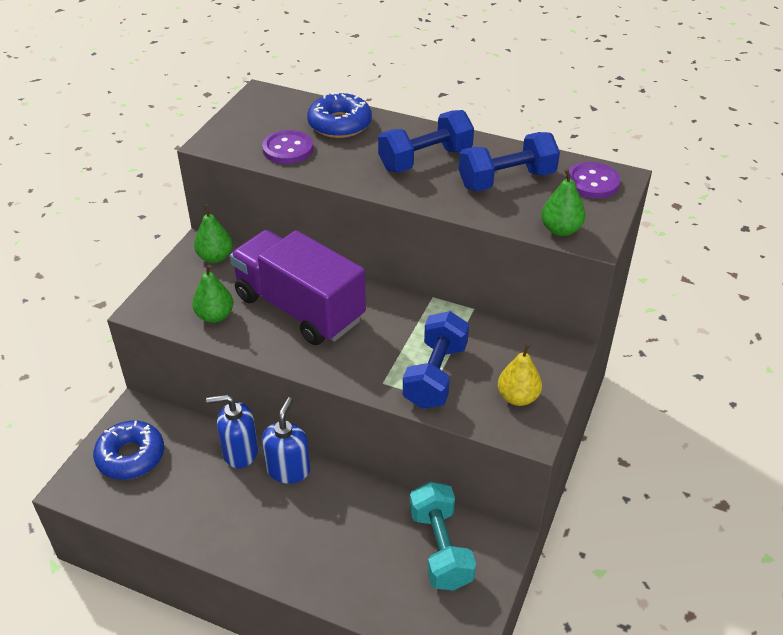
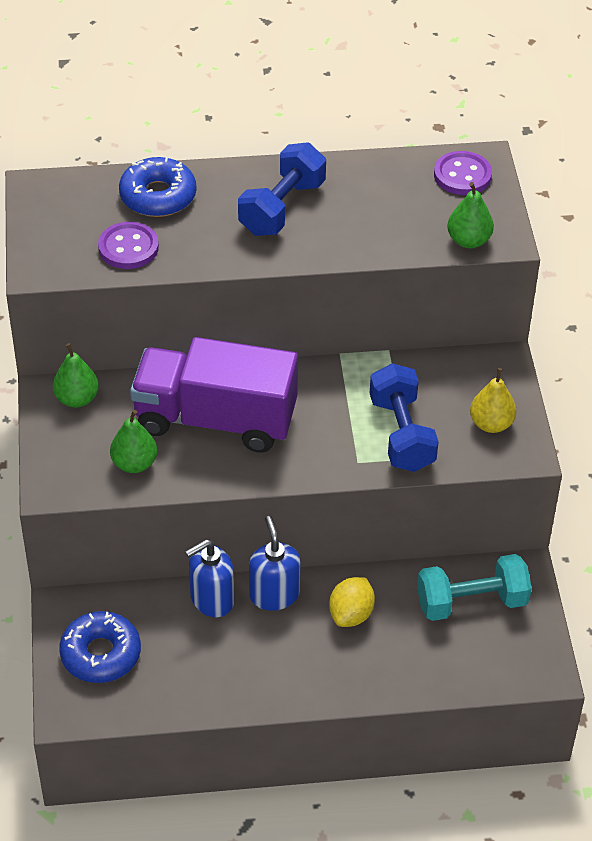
camera: 30 degrees left, 5 degrees up
turquoise dumbbell [410,482,476,591] -> turquoise dumbbell turned 60 degrees counterclockwise [417,554,532,621]
blue dumbbell [459,132,560,191] -> none
none -> yellow lemon [329,577,375,627]

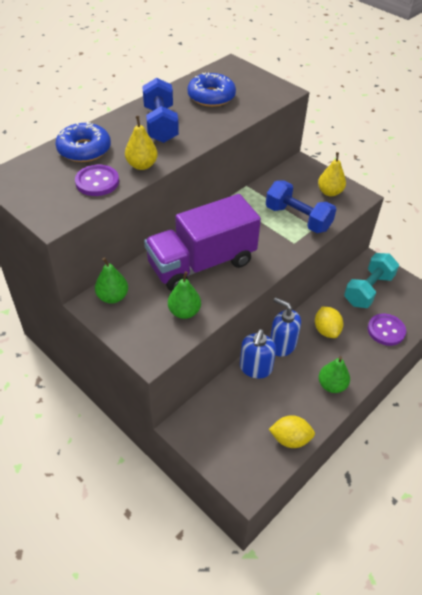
camera: 40 degrees left, 0 degrees up
blue donut [59,611,141,683] -> blue donut moved to [187,72,236,107]
purple button [434,151,492,195] -> purple button moved to [368,314,406,346]
green pear [447,182,494,248] -> green pear moved to [319,356,350,393]
none -> yellow pear [125,116,158,170]
none -> yellow lemon [269,415,315,448]

